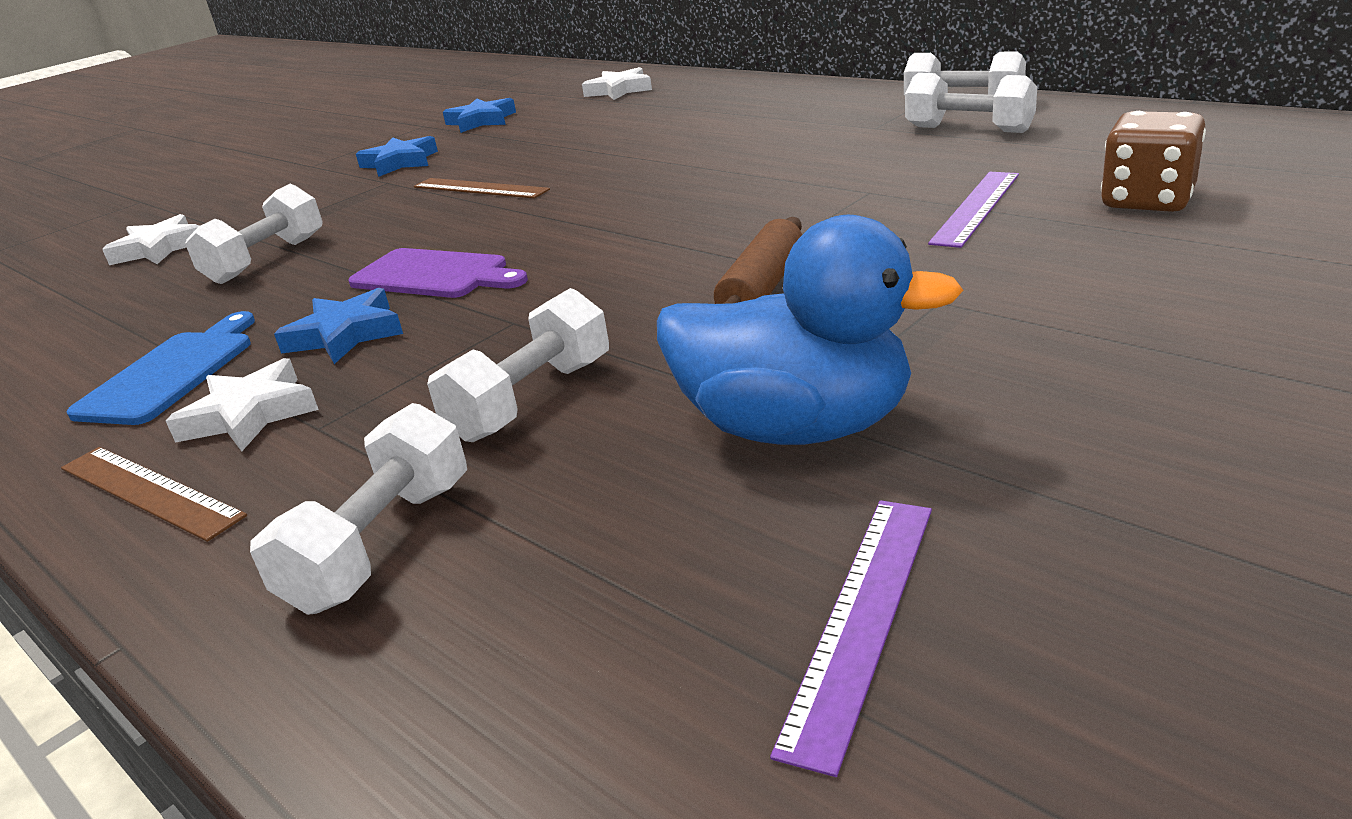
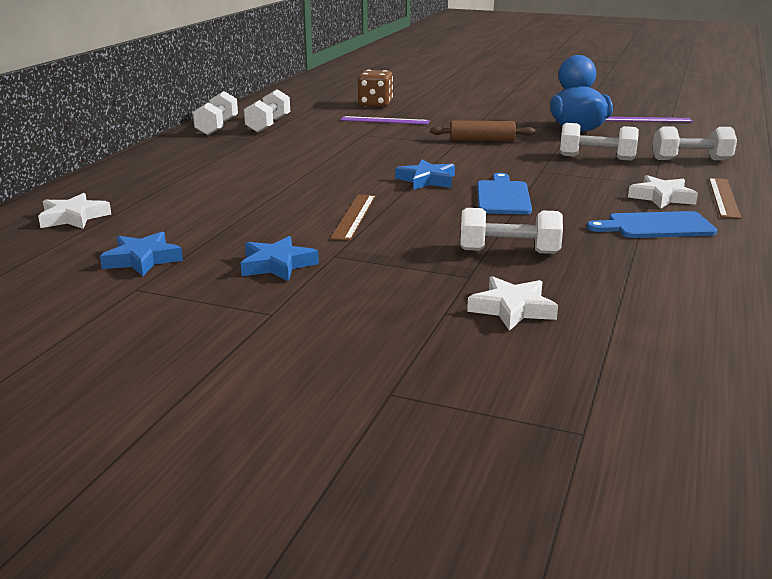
camera: 115 degrees left, 5 degrees down
blue star [274,288,403,364] -> blue star moved to [395,159,455,190]
purple cutting board [348,248,528,298] -> blue cutting board [477,173,532,215]

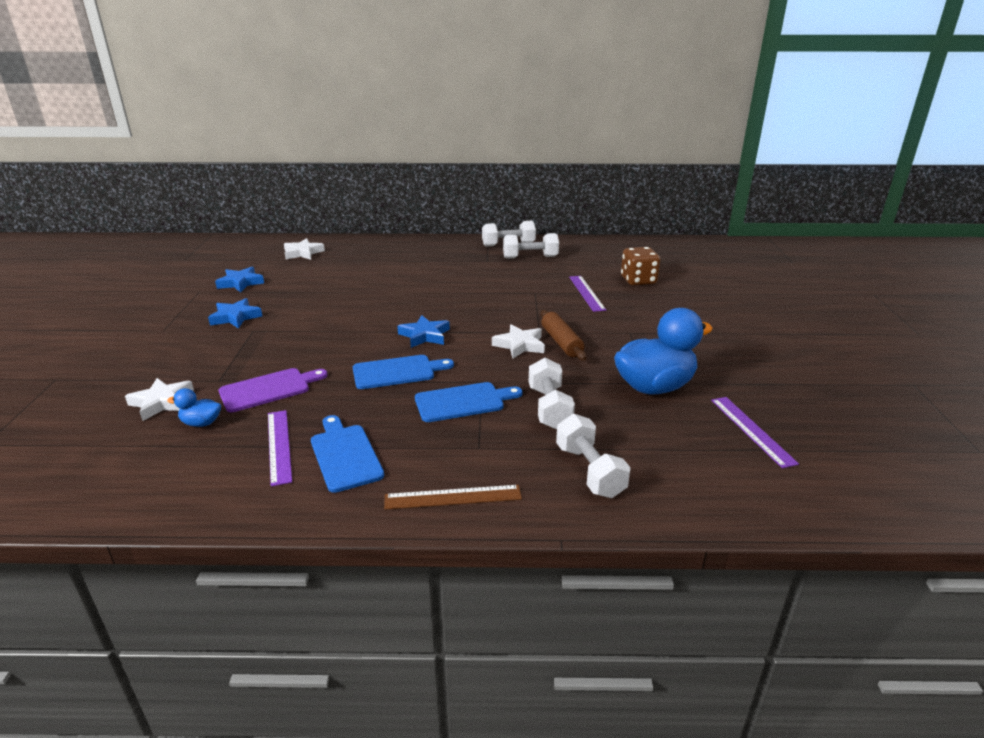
camera: 70 degrees right, 5 degrees up
brown ruler [330,194,375,241] -> none
white dumbbell [460,208,563,254] -> purple cutting board [219,368,328,412]
white star [628,175,698,209] -> white star moved to [492,324,545,358]
none -> blue duck [167,388,221,427]
none -> purple ruler [268,410,292,486]
none -> blue cutting board [415,382,523,422]

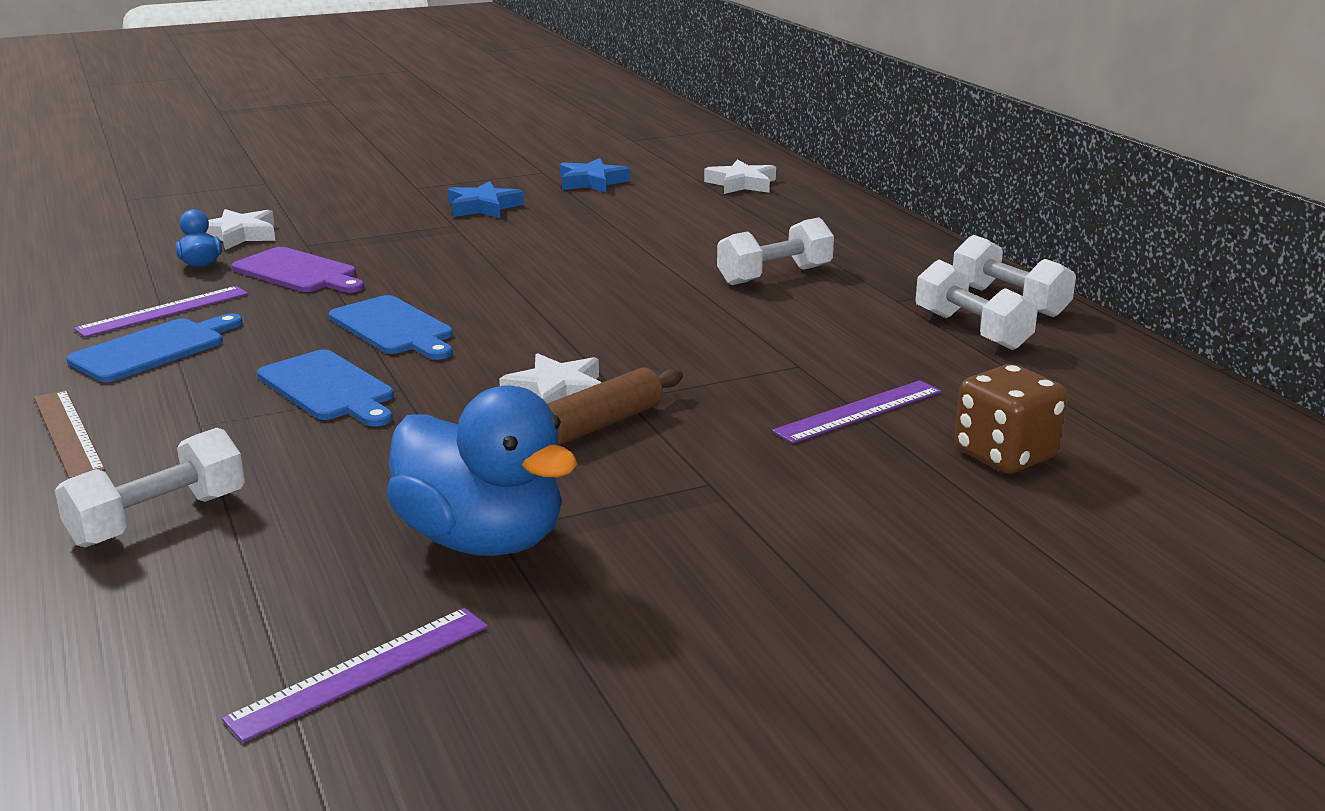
camera: 65 degrees right, 5 degrees down
blue star [397,315,450,348] -> none
white dumbbell [529,358,575,429] -> white dumbbell moved to [717,217,834,285]

